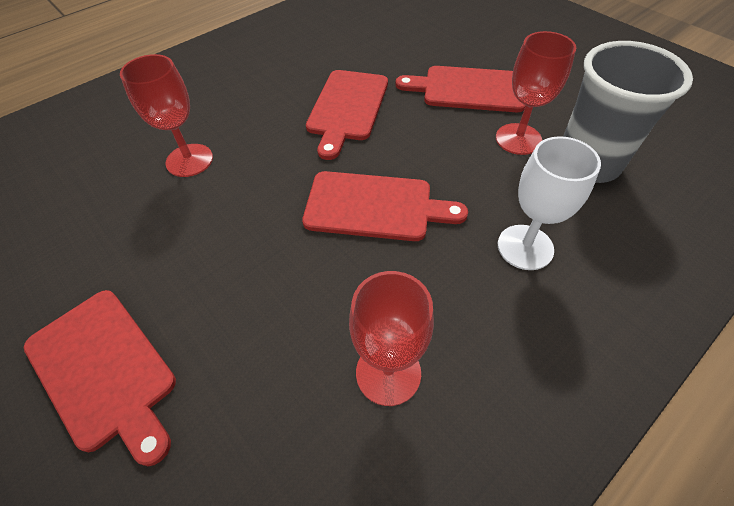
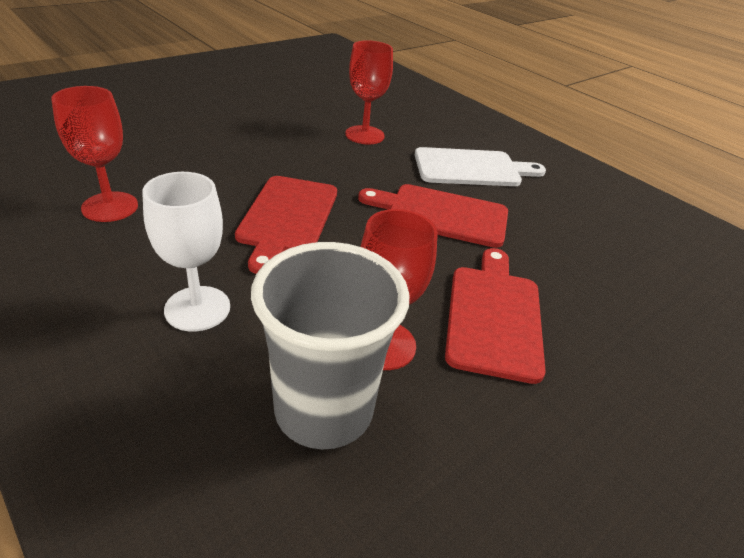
camera: 85 degrees right, 15 degrees down
red cutting board [24,290,176,466] -> none
none -> white cutting board [415,147,546,186]

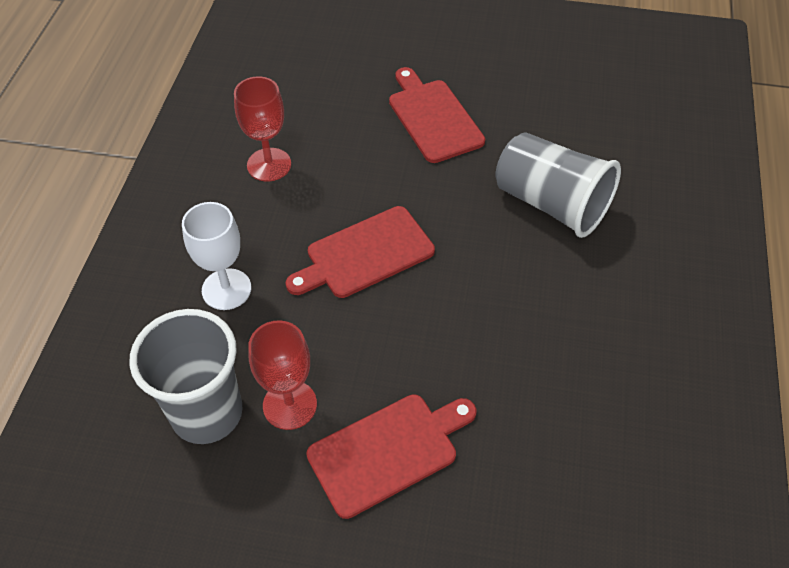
camera: 55 degrees right, 15 degrees up
red goblet [345,40,393,144] -> grey cup [496,132,621,238]
red cutting board [358,184,508,248] -> red cutting board moved to [389,67,485,163]
white cutting board [415,147,546,186] -> none

